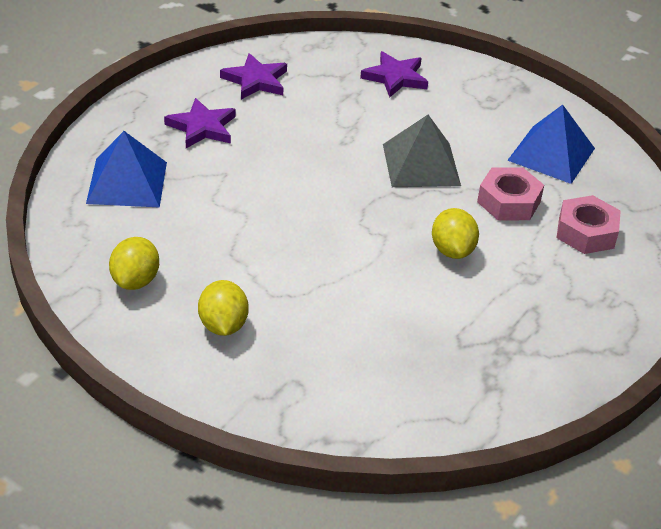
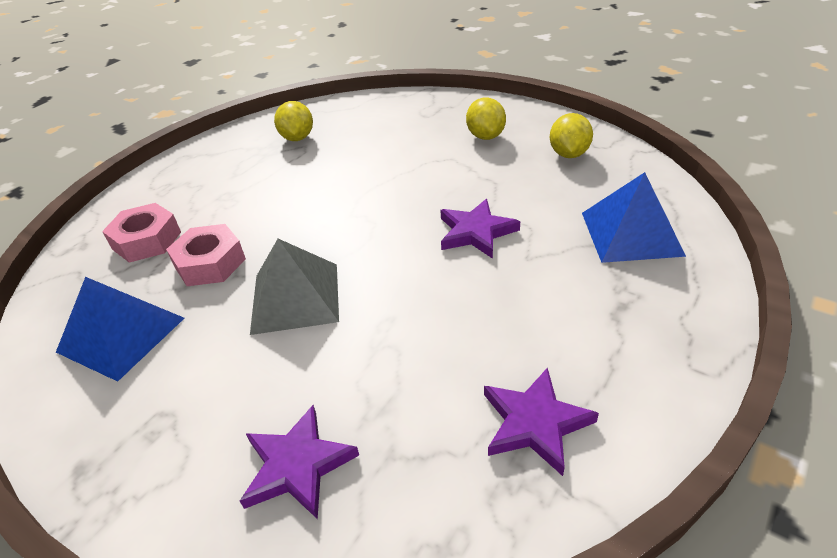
camera: 175 degrees left, 0 degrees up
purple star [164,98,236,148] -> purple star moved to [440,199,520,259]
yellow lemon [432,208,479,259] -> yellow lemon moved to [274,101,313,141]

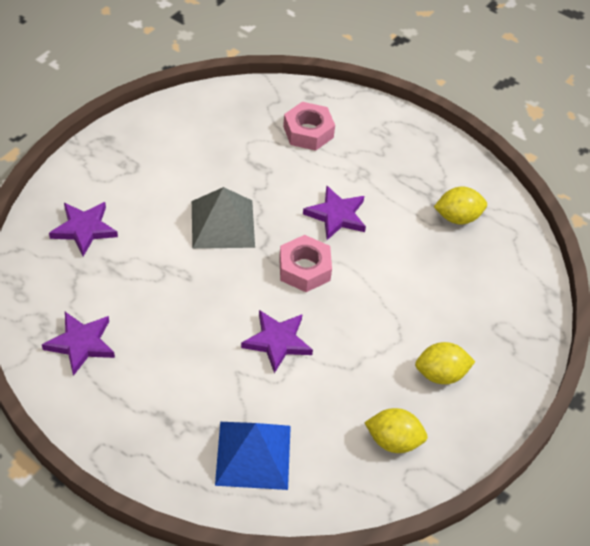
camera: 85 degrees right, 10 degrees up
blue pyramid [56,277,184,382] -> none
pink nut [166,224,246,286] -> pink nut moved to [279,235,332,292]
none -> purple star [303,186,366,240]

